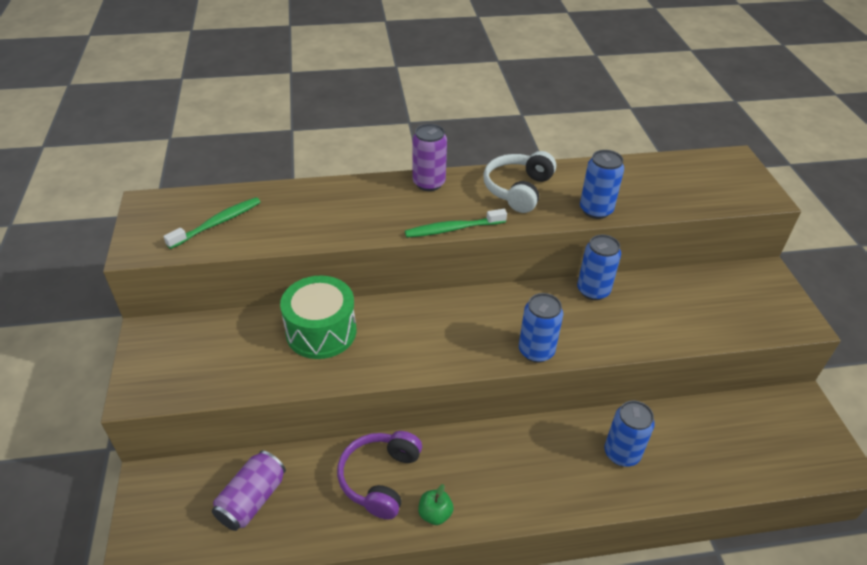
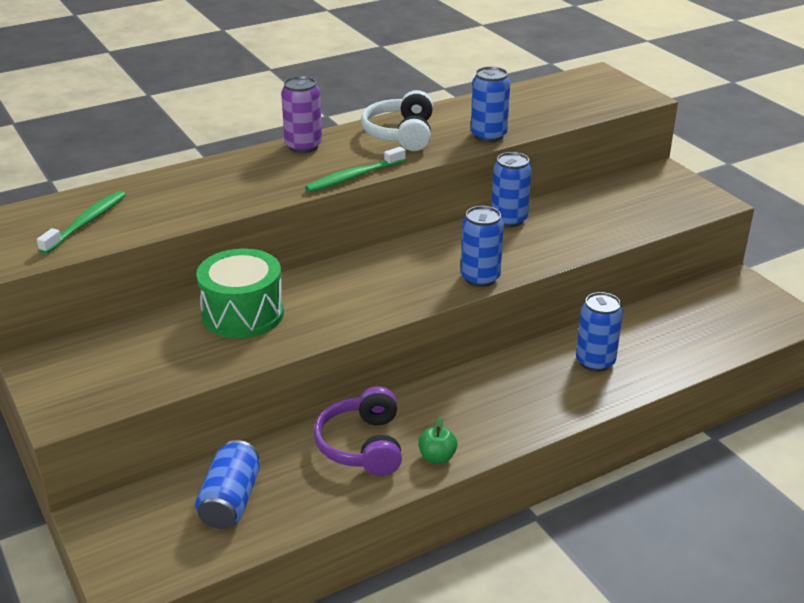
camera: 20 degrees left, 10 degrees down
purple can [212,451,286,531] -> blue can [195,440,260,529]

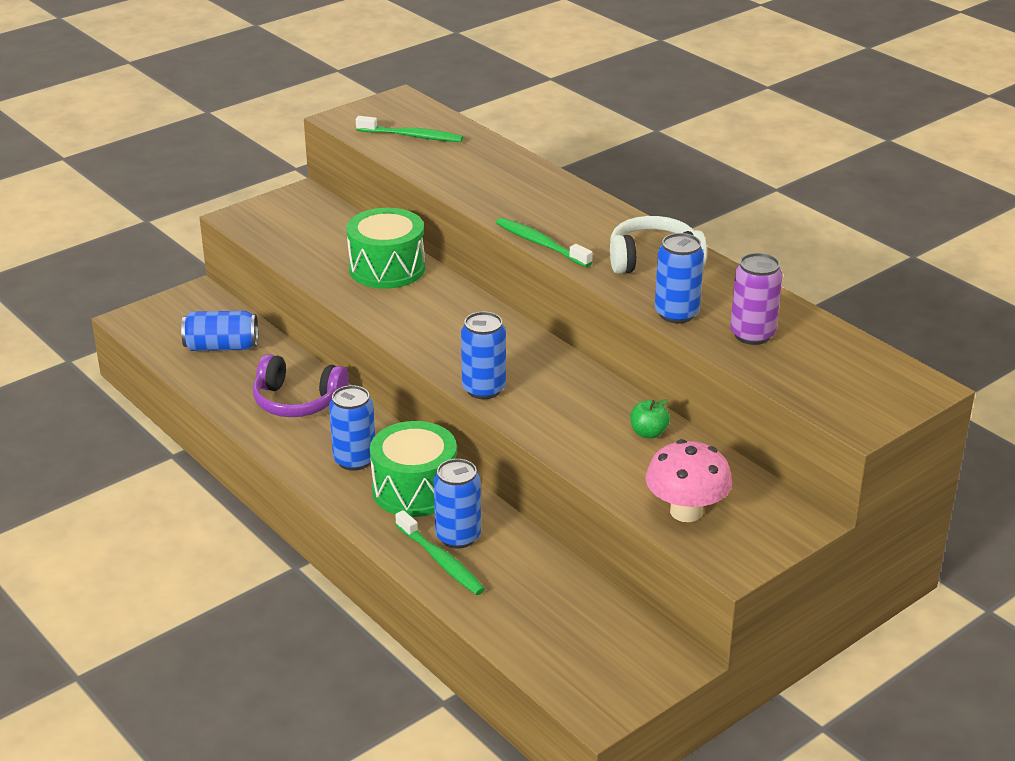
camera: 80 degrees right, 0 degrees up
purple can [281,76,322,153] -> purple can moved to [730,253,782,345]
purple headphones [314,386,402,476] -> purple headphones turned 150 degrees counterclockwise [253,354,349,417]
green apple [418,416,458,464] -> green apple moved to [630,399,670,439]
blue can [491,152,532,227] -> blue can moved to [329,385,375,471]
none -> green drum [370,421,457,517]
none -> green toothbrush [395,510,485,595]
none -> pink mushroom [645,439,732,522]

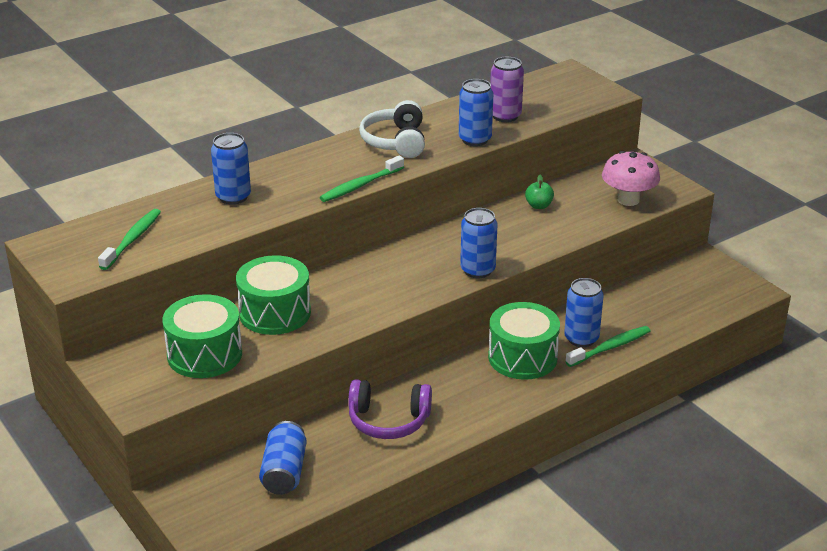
camera: 85 degrees left, 0 degrees up
purple headphones [253,354,349,417] -> purple headphones turned 75 degrees clockwise [348,379,432,439]
blue can [329,385,375,471] -> blue can moved to [211,133,251,205]
none -> green drum [162,294,242,378]

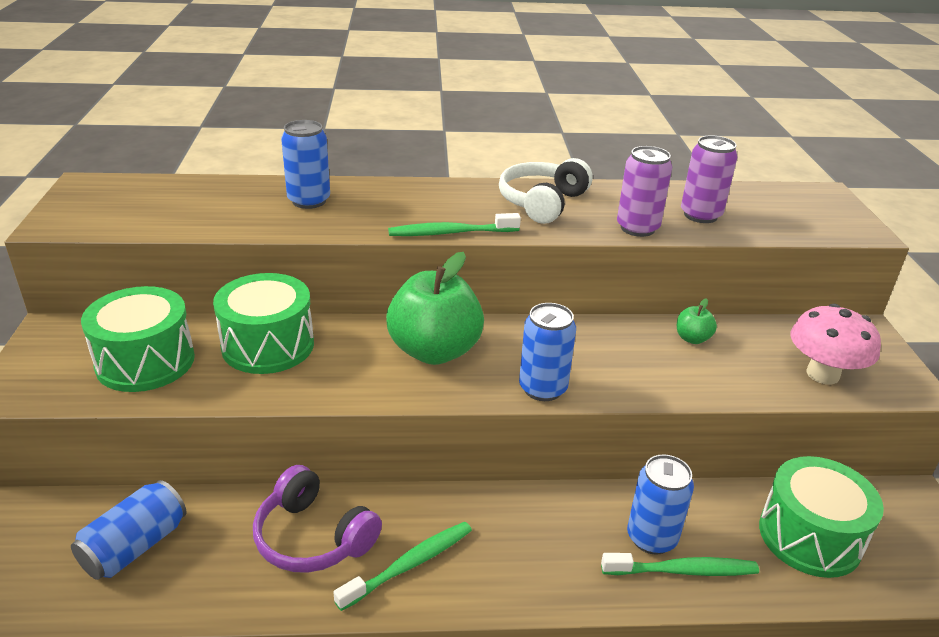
camera: 30 degrees right, 0 degrees up
green toothbrush [98,209,161,270] -> green toothbrush moved to [333,522,472,611]
blue can [459,79,493,146] -> purple can [617,146,672,237]
green drum [488,302,560,380] -> green drum moved to [759,456,884,578]
none -> green apple [386,252,484,365]

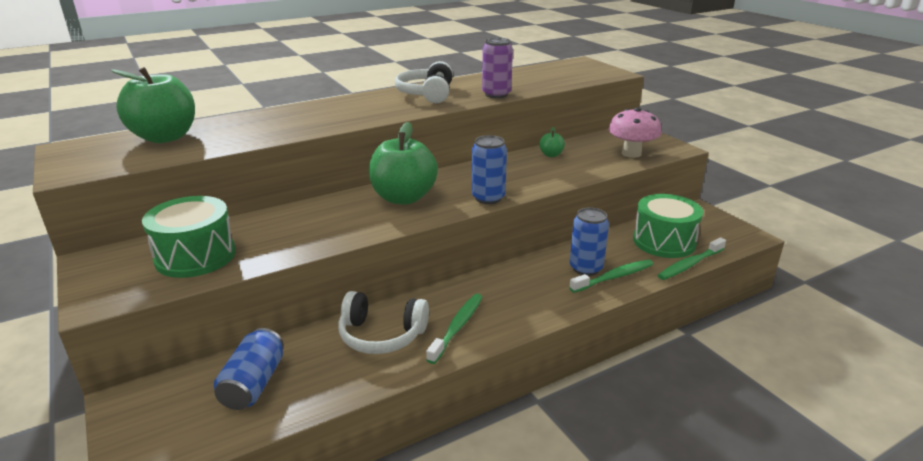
camera: 25 degrees left, 5 degrees down
green drum [213,273,314,374] -> none
purple headphones [253,465,382,573] -> white headphones [338,291,429,354]
blue can [281,120,330,209] -> none
green toothbrush [388,213,521,236] -> green toothbrush moved to [658,237,726,280]
purple can [681,135,738,223] -> none
none -> green apple [111,67,195,143]

